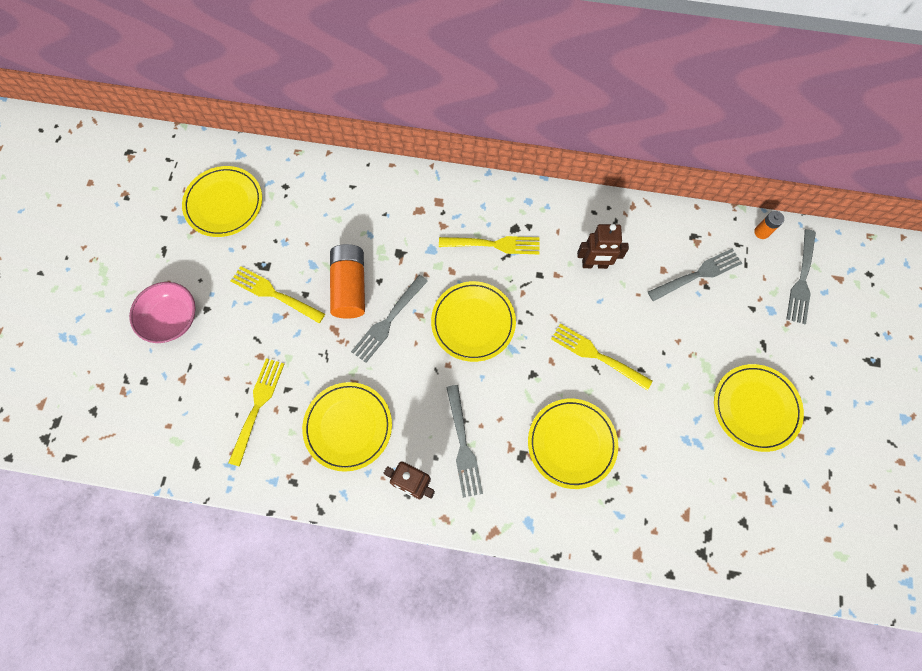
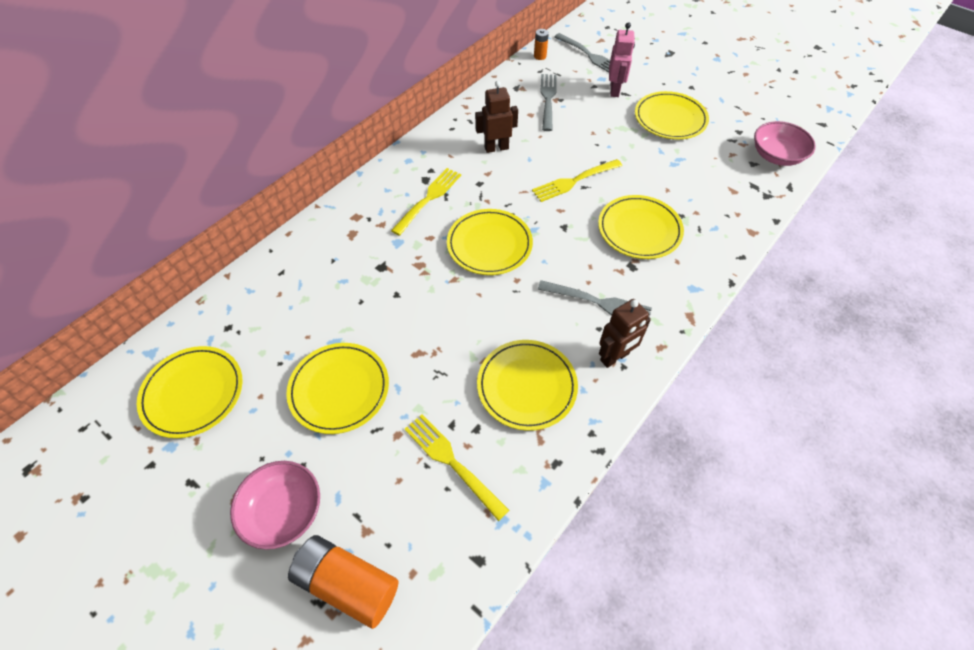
camera: 60 degrees left, 15 degrees down
yellow fork [231,266,325,323] -> yellow plate [286,343,389,434]
orange battery [330,244,365,319] -> orange battery moved to [288,535,399,629]
grey fork [351,275,428,363] -> none
brown robot [577,224,629,269] -> brown robot turned 135 degrees counterclockwise [475,81,518,153]
none -> pink robot [609,22,635,97]
none -> pink bowl [754,121,816,166]

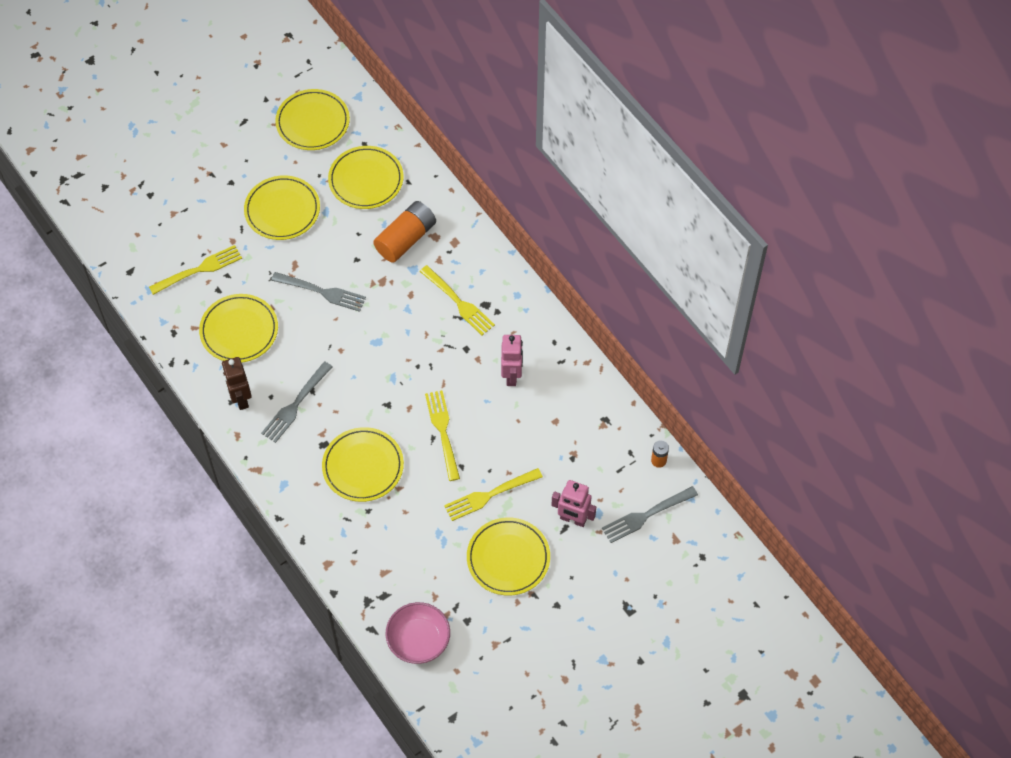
camera: 105 degrees right, 5 degrees up
pink bowl [230,461,320,550] -> none
orange battery [288,535,399,629] -> orange battery moved to [373,201,436,263]
yellow plate [447,209,533,275] -> yellow plate moved to [328,146,404,209]
brown robot [475,81,518,153] -> pink robot [501,335,523,386]
grey fork [540,74,557,131] -> grey fork moved to [271,272,366,312]
none -> yellow fork [444,468,543,521]

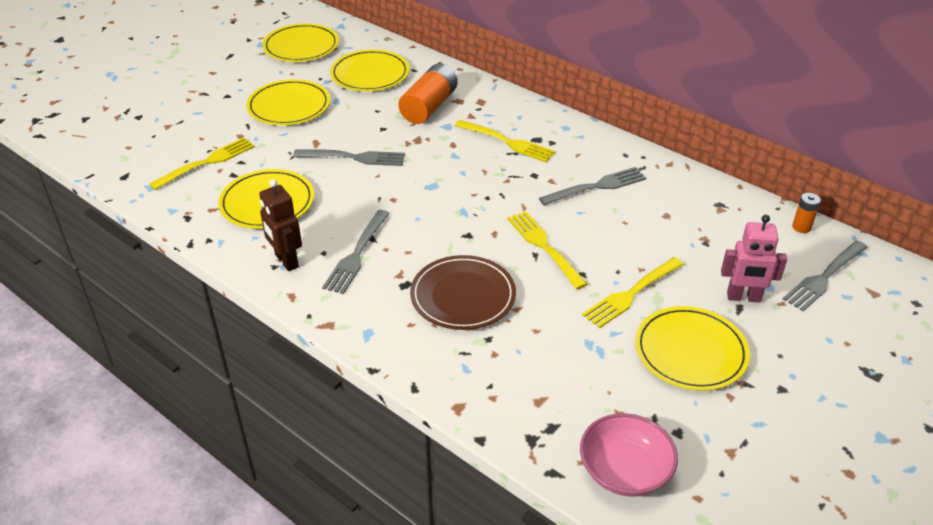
camera: 15 degrees left, 20 degrees down
yellow plate [322,427,404,502] -> brown plate [410,255,516,330]
pink robot [501,335,523,386] -> grey fork [539,167,646,206]

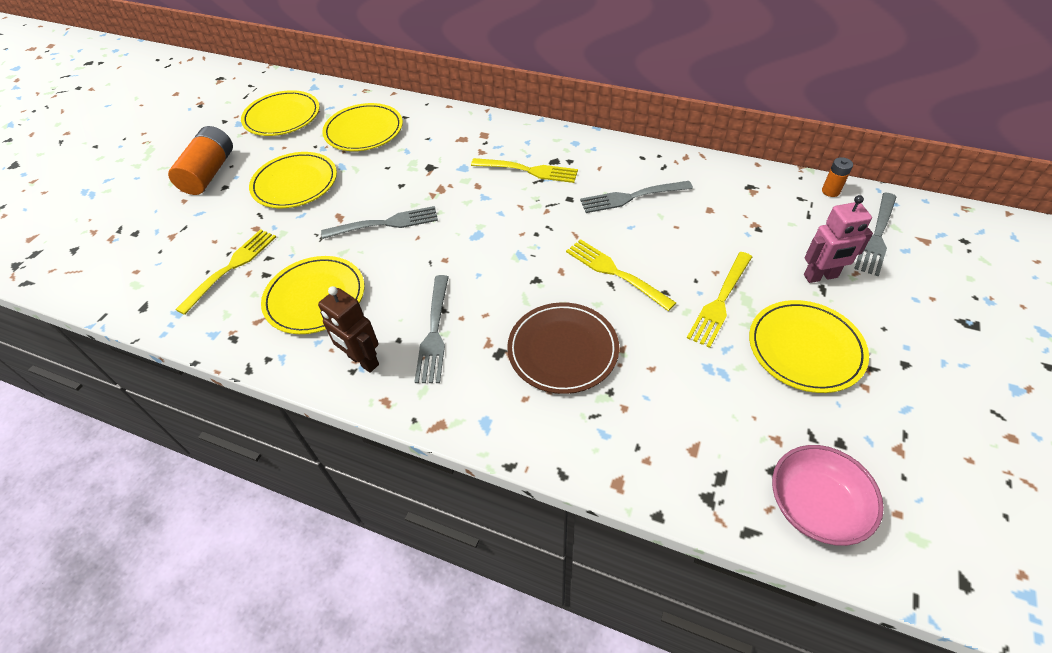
camera: 15 degrees left, 10 degrees up
orange battery [398,64,458,124] -> orange battery moved to [168,126,233,195]
grey fork [539,167,646,206] -> grey fork turned 150 degrees counterclockwise [580,181,693,213]

